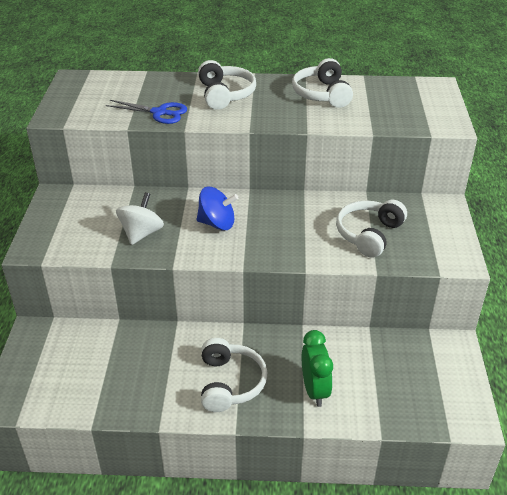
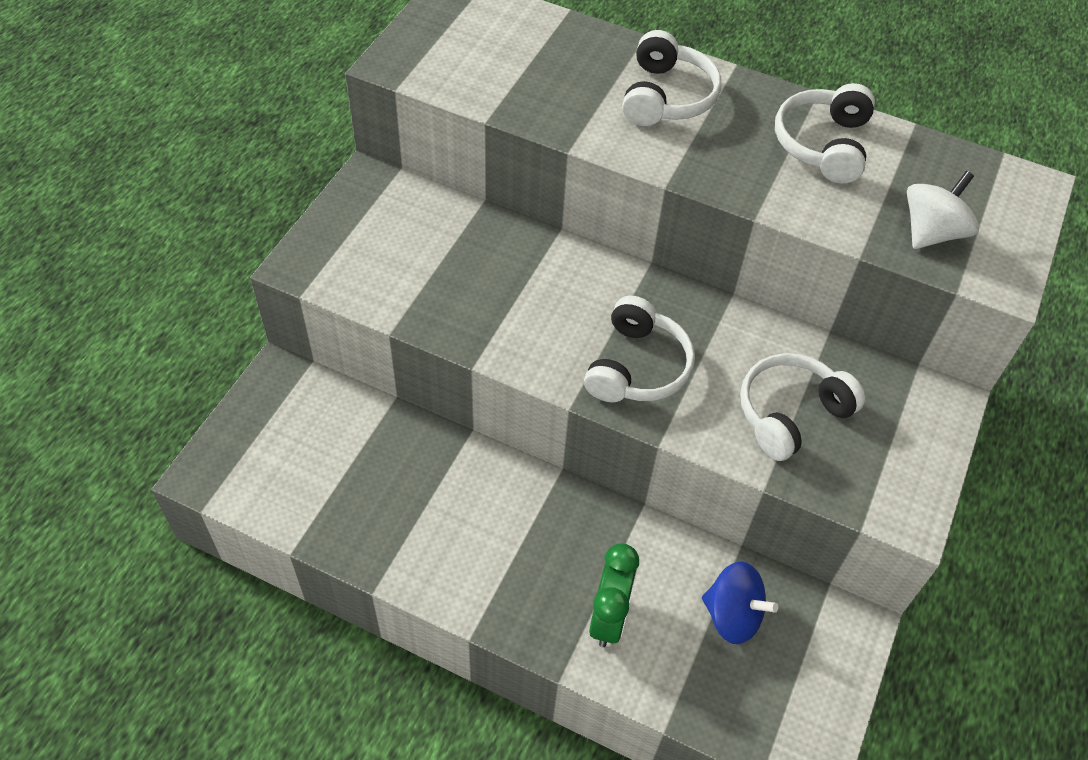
camera: 20 degrees right, 15 degrees up
blue scissors [106,100,187,124] -> none
white spinning top [116,192,164,245] -> white spinning top moved to [907,171,979,249]
blue spinning top [197,187,238,230] -> blue spinning top moved to [702,561,778,644]
white headphones [201,338,267,412] -> white headphones moved to [584,296,695,402]

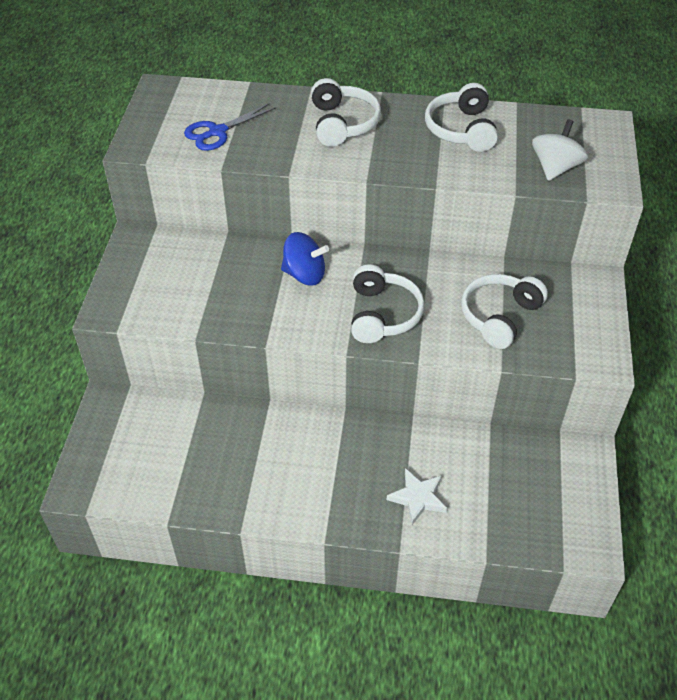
camera: 15 degrees left, 5 degrees down
green clock [589,544,639,647] -> white star [387,468,447,525]
blue spinning top [702,561,778,644] -> blue spinning top moved to [281,232,329,286]
none -> blue scissors [184,103,276,151]

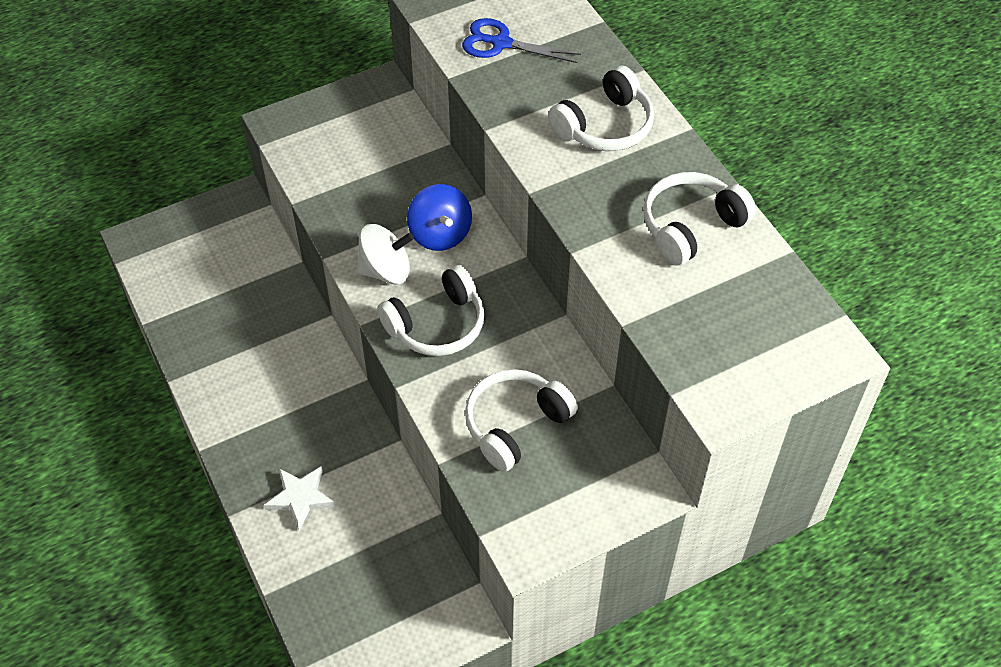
camera: 55 degrees right, 5 degrees up
white headphones [461,274,548,349] -> white headphones turned 45 degrees counterclockwise [465,369,578,472]
white spinning top [532,119,588,181] -> white spinning top moved to [356,224,414,285]

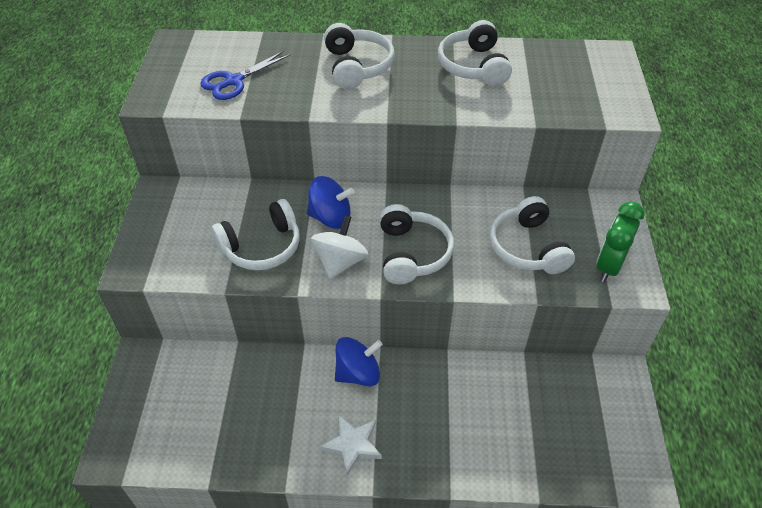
camera: 60 degrees left, 5 degrees down
white star [264,466,335,531] -> white star moved to [320,415,382,476]
none -> white headphones [211,199,300,270]
none -> blue spinning top [335,337,383,387]
none -> green clock [596,201,644,282]

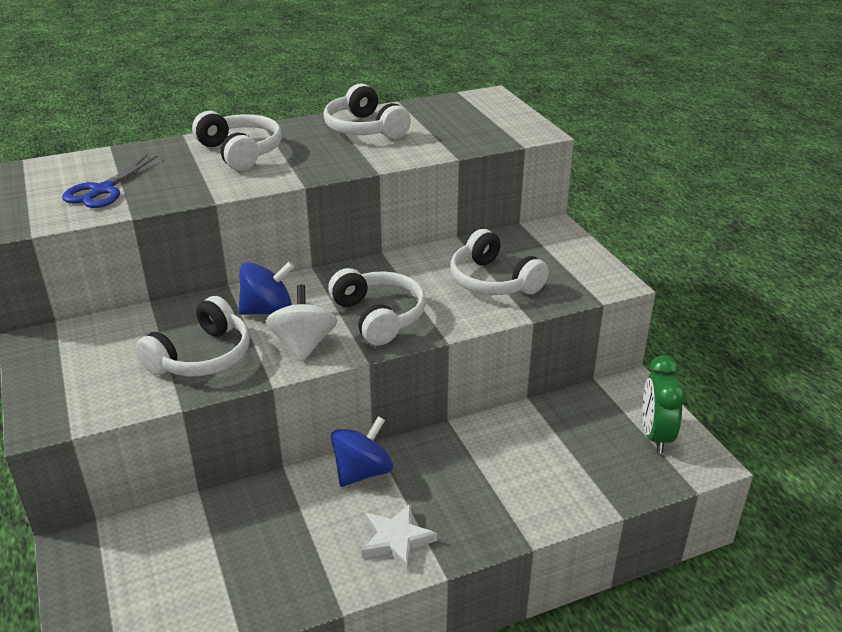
camera: 25 degrees left, 15 degrees down
green clock [596,201,644,282] -> green clock moved to [643,355,686,453]

